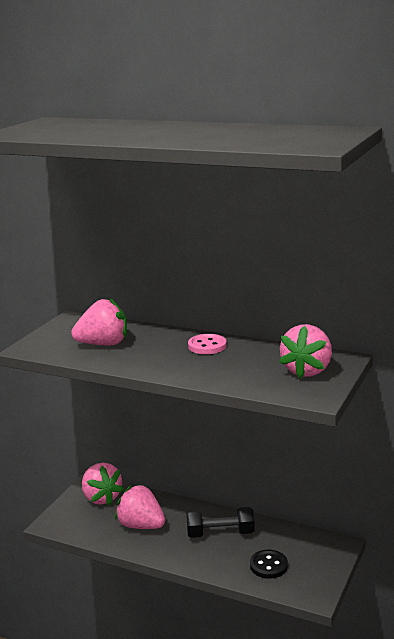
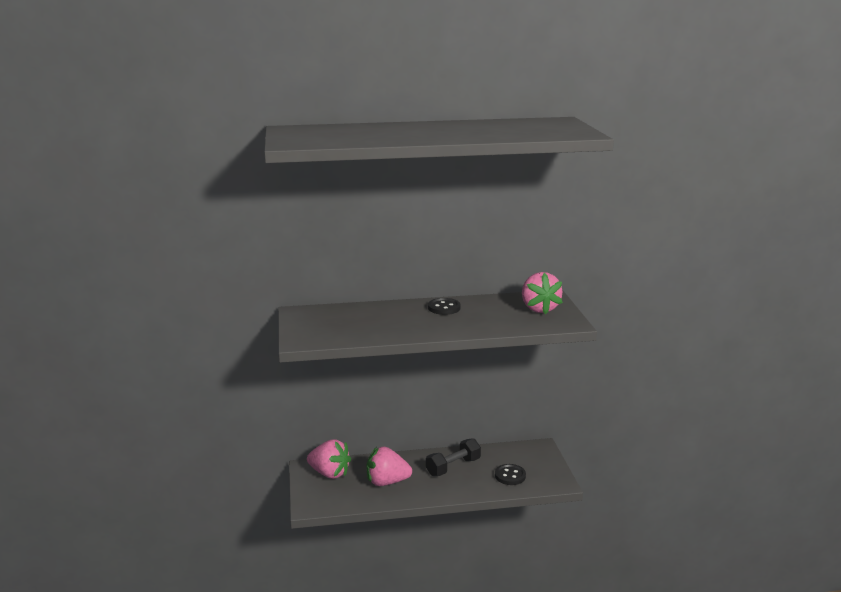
camera: 35 degrees left, 0 degrees up
pink strawberry [71,298,127,345] -> none
pink button [188,334,227,354] -> black button [428,298,460,315]

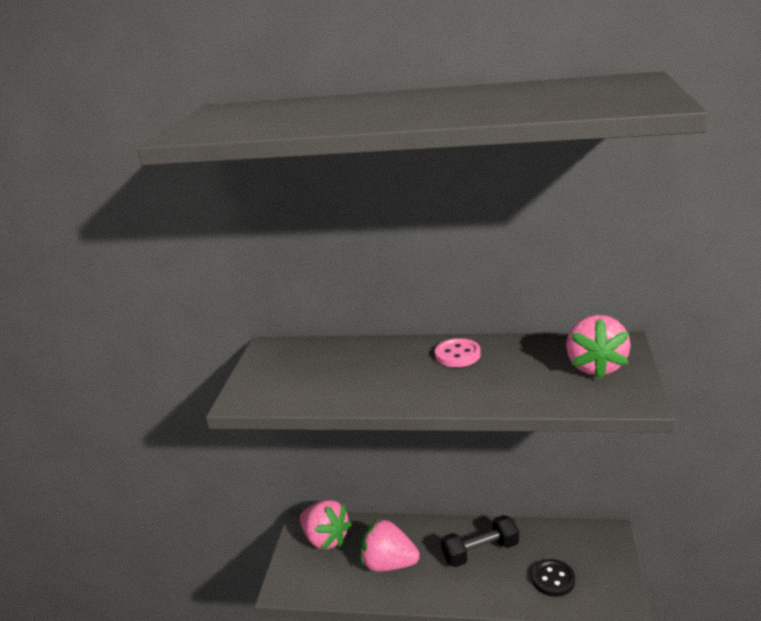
camera: 20 degrees right, 5 degrees up
black button [428,298,460,315] -> pink button [435,338,481,367]

